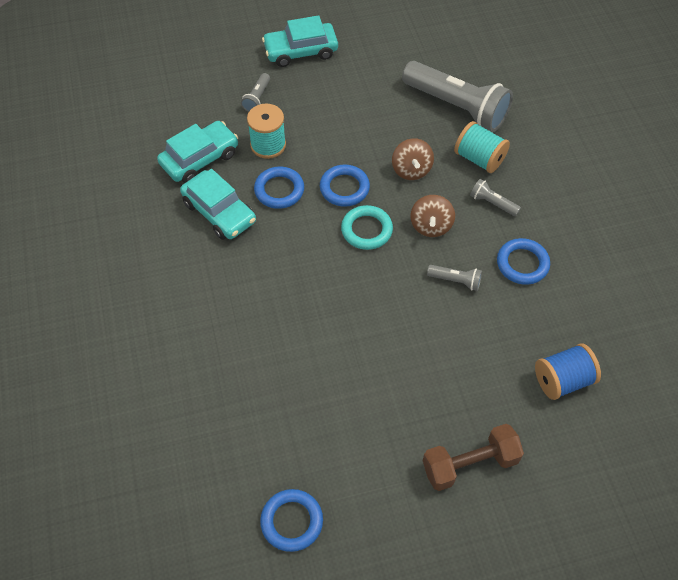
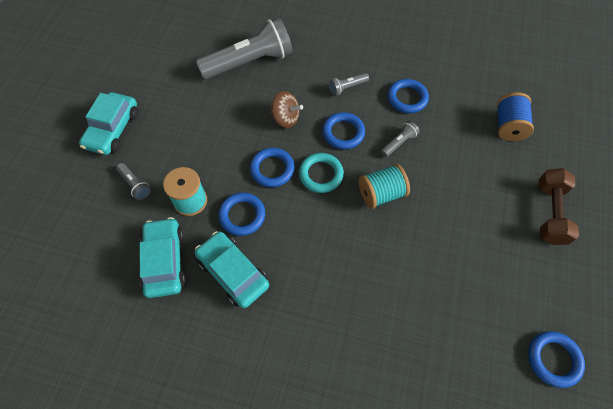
camera: 60 degrees left, 5 degrees up
turquoise car [180,169,256,240] -> turquoise car turned 120 degrees counterclockwise [195,231,269,308]
brown spinning top [411,195,455,237] -> blue ring [322,112,365,149]
turquoise spool [454,121,510,173] -> turquoise spool moved to [359,164,410,209]

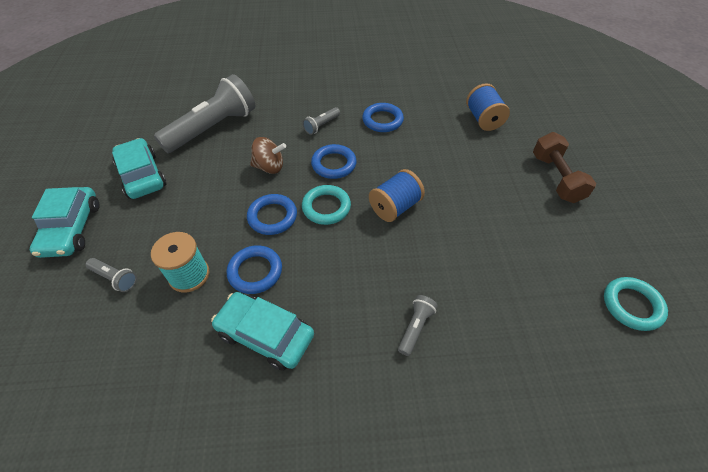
camera: 20 degrees left, 10 degrees down
turquoise car [140,217,186,298] -> turquoise car moved to [112,138,166,199]
turquoise spool [359,164,410,209] -> blue spool [369,169,425,222]
grey flashlight [381,121,420,157] -> grey flashlight moved to [398,295,438,356]
blue ring [528,331,585,388] -> turquoise ring [604,277,668,331]

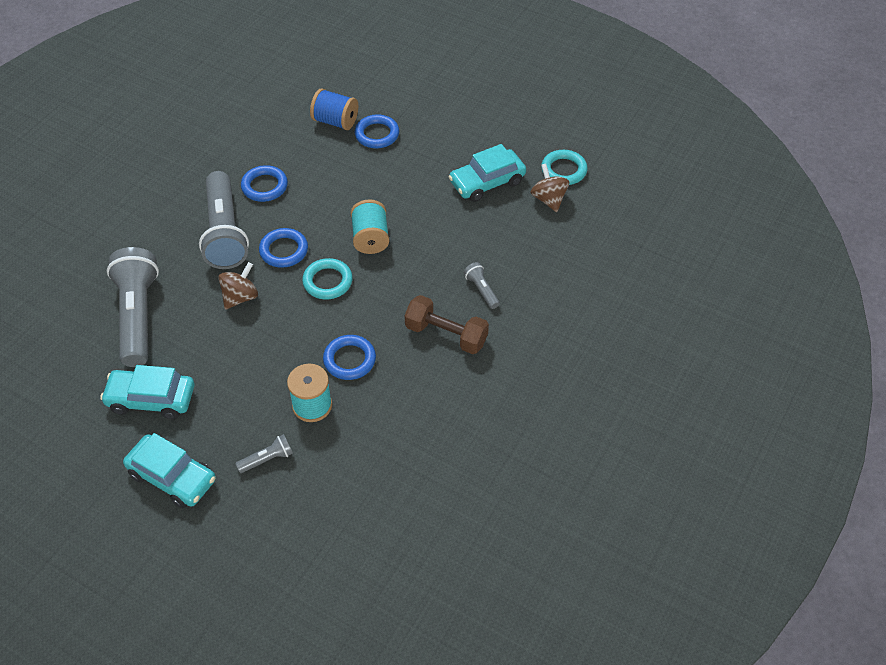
camera: 55 degrees left, 0 degrees up
turquoise car [211,292,314,371] -> turquoise car moved to [449,144,526,202]
blue ring [247,194,297,235] -> blue ring moved to [355,114,399,148]
grey flashlight [302,107,340,135] -> grey flashlight [199,171,249,269], size x2.35
blue spool [369,169,425,222] -> turquoise spool [351,199,389,254]
brown dumbbell [533,132,596,203] -> brown dumbbell moved to [405,295,489,354]
none -> brown spinning top [530,164,570,212]

